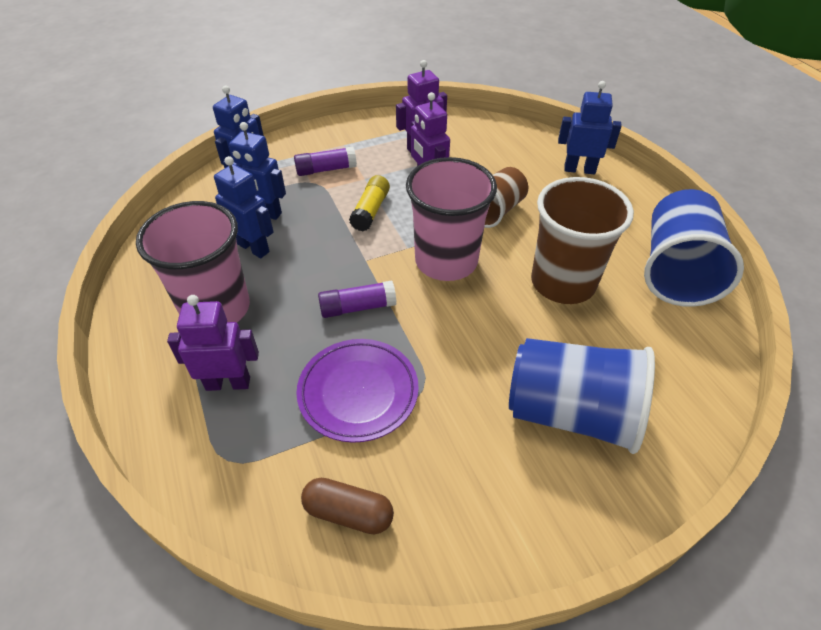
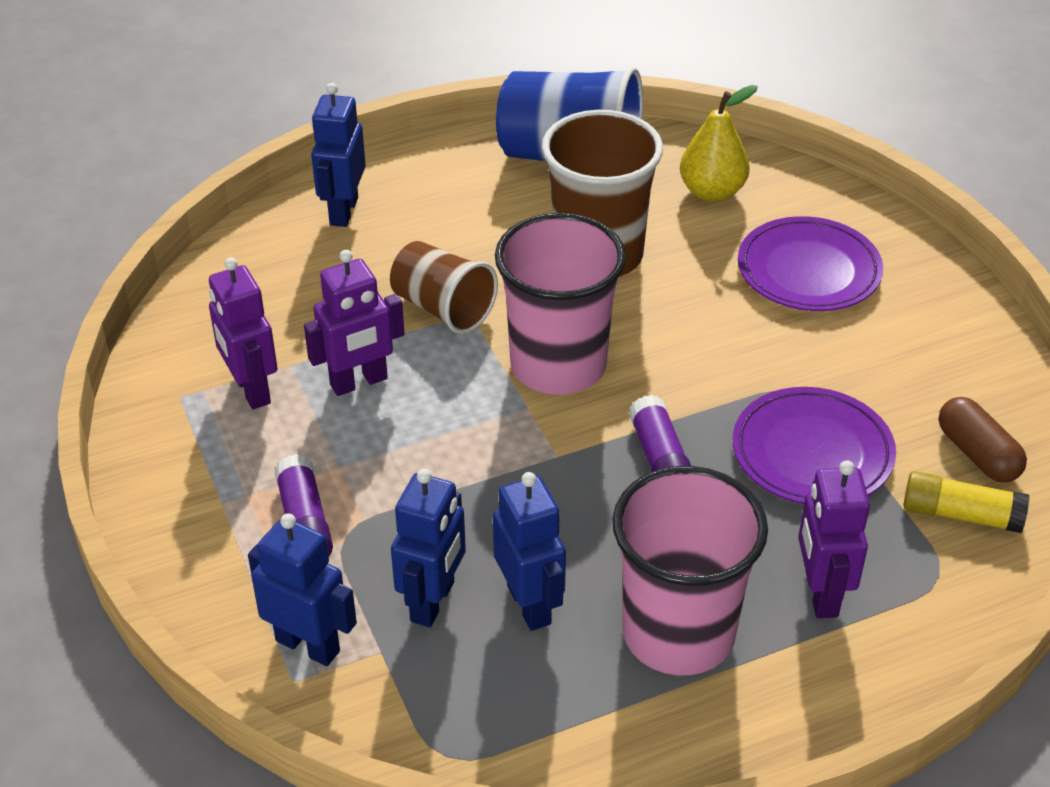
camera: 90 degrees left, 5 degrees down
blue robot [214,156,274,258] -> blue robot turned 120 degrees clockwise [493,472,566,631]
brown capsule [301,478,394,534] -> brown capsule turned 45 degrees counterclockwise [939,397,1027,483]
yellow glue stick [349,175,390,231] -> yellow glue stick moved to [903,471,1029,533]
blue cup [509,338,655,454] -> purple plate [738,216,883,311]
none -> yellow pear [680,85,758,202]

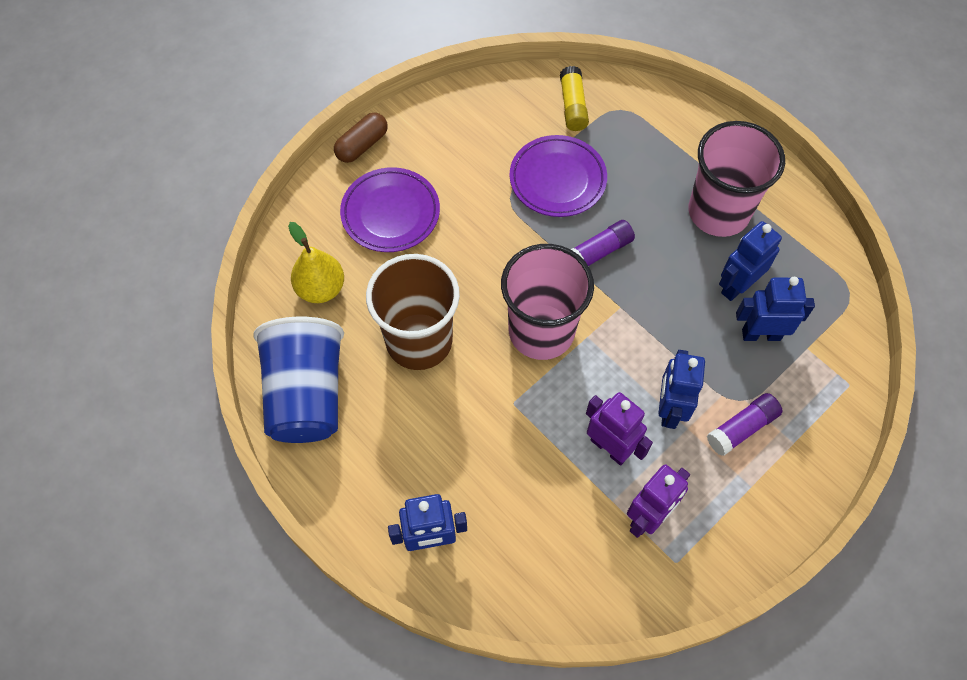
camera: 110 degrees left, 20 degrees up
blue robot [248,513,357,666] -> blue robot moved to [658,350,705,429]
brown cup [390,241,498,334] -> none
purple robot [798,460,870,618] -> none
brown capsule [939,397,1027,483] -> brown capsule moved to [334,113,387,163]

